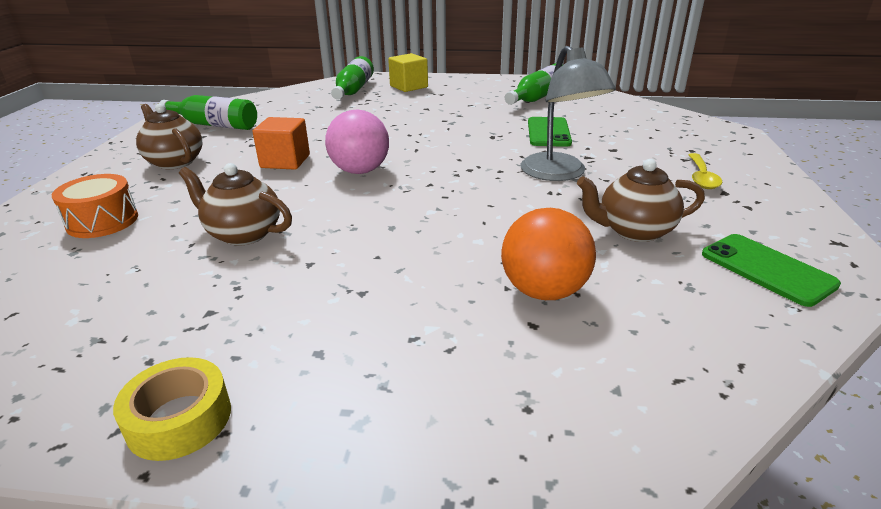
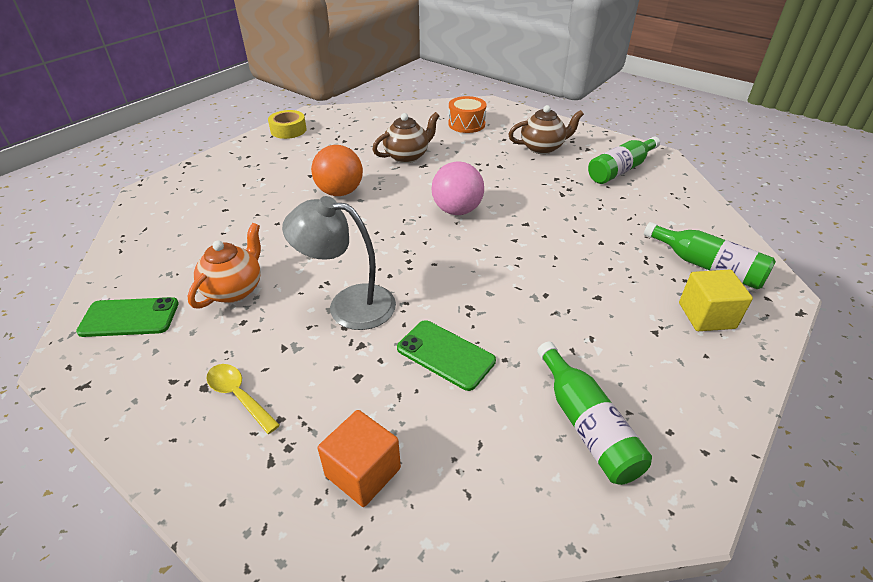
camera: 120 degrees right, 10 degrees up
orange cube [253,117,310,170] -> orange cube moved to [318,410,401,507]
orange ball [501,208,596,300] -> orange ball moved to [311,145,363,196]
brown teapot [577,159,705,242] -> orange teapot [188,223,261,309]

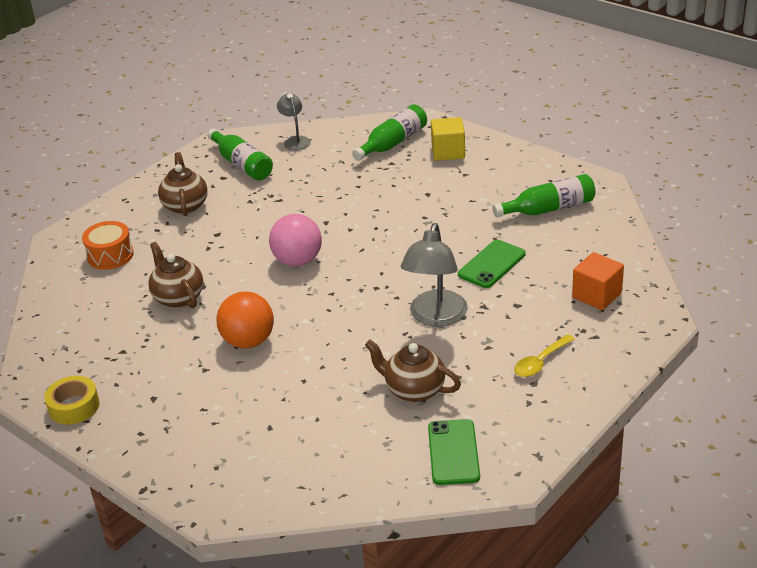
camera: 85 degrees left, 5 degrees down
orange teapot [188,223,261,309] -> brown teapot [365,340,461,402]
none -> grey lamp [277,93,311,151]

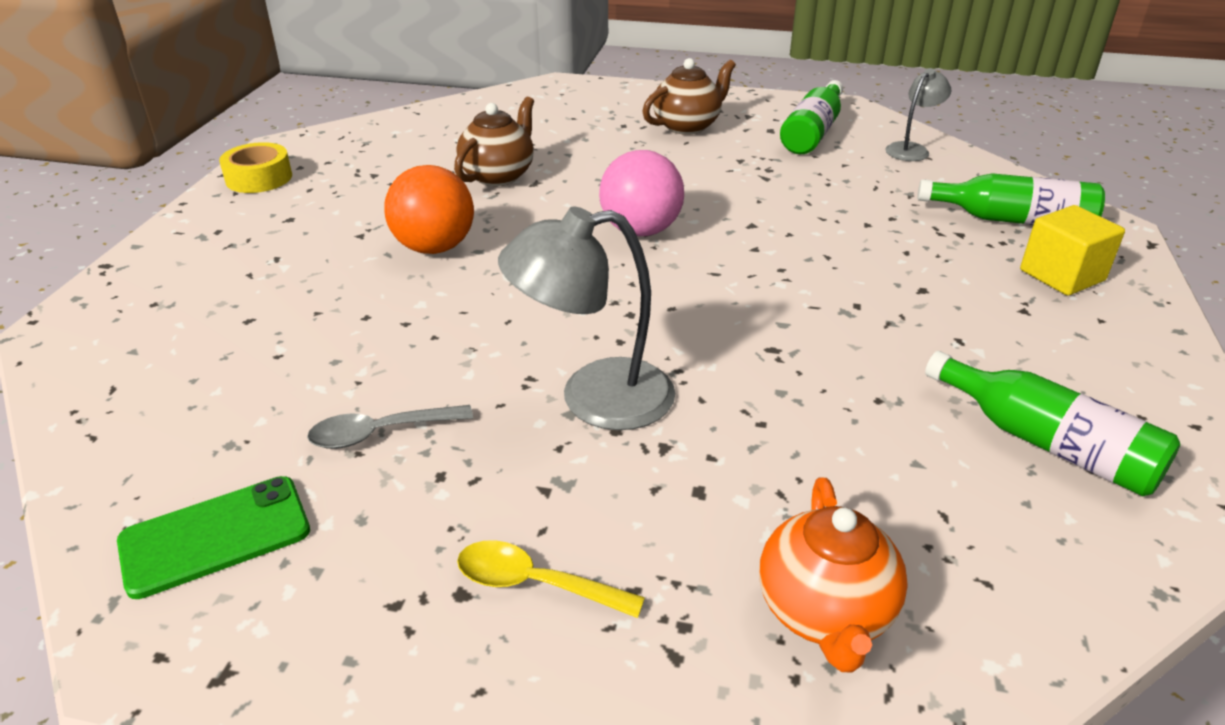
camera: 60 degrees right, 0 degrees up
orange drum [82,221,134,270] -> none
brown teapot [365,340,461,402] -> grey spoon [307,405,473,449]
green phone [458,240,526,288] -> none
orange cube [572,252,624,310] -> orange teapot [759,477,908,673]

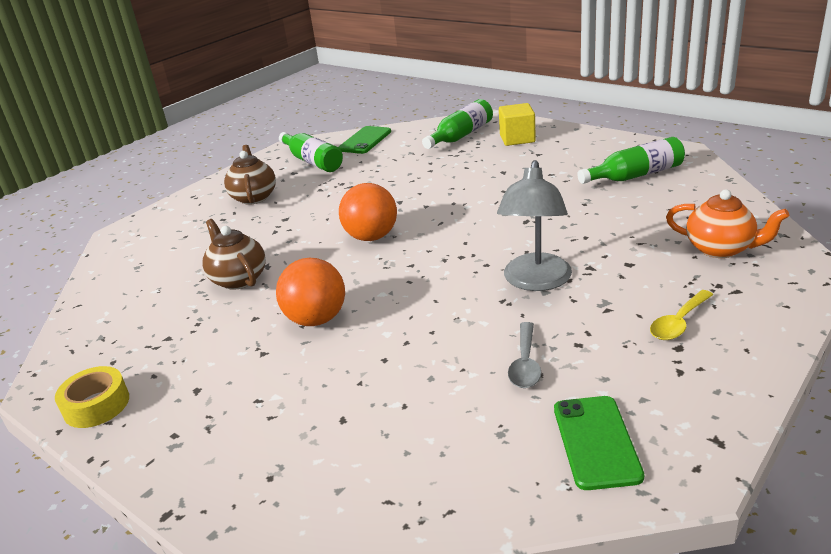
camera: 60 degrees left, 5 degrees down
pink ball [599,150,684,236] -> orange ball [339,183,397,241]
grey lamp [885,68,951,161] -> green phone [338,126,391,154]

